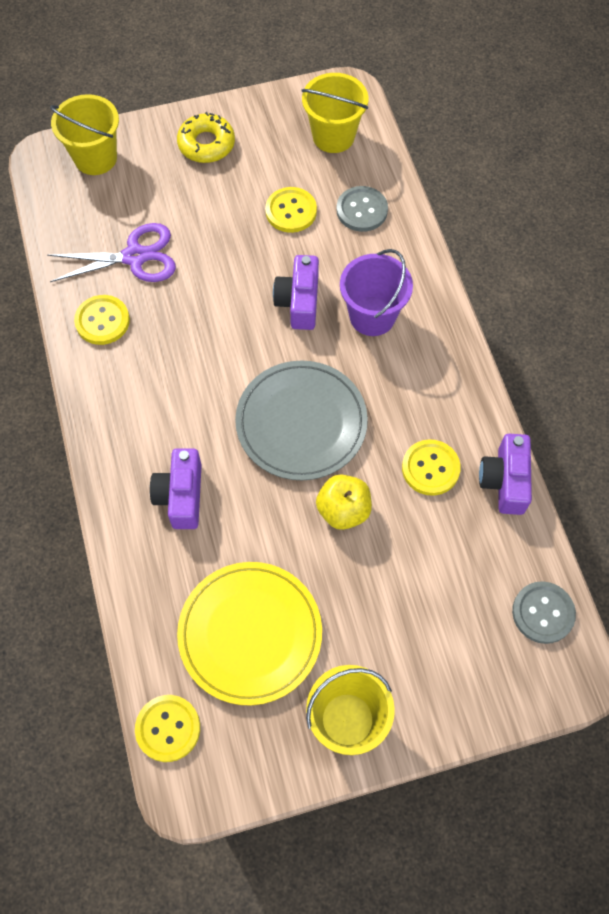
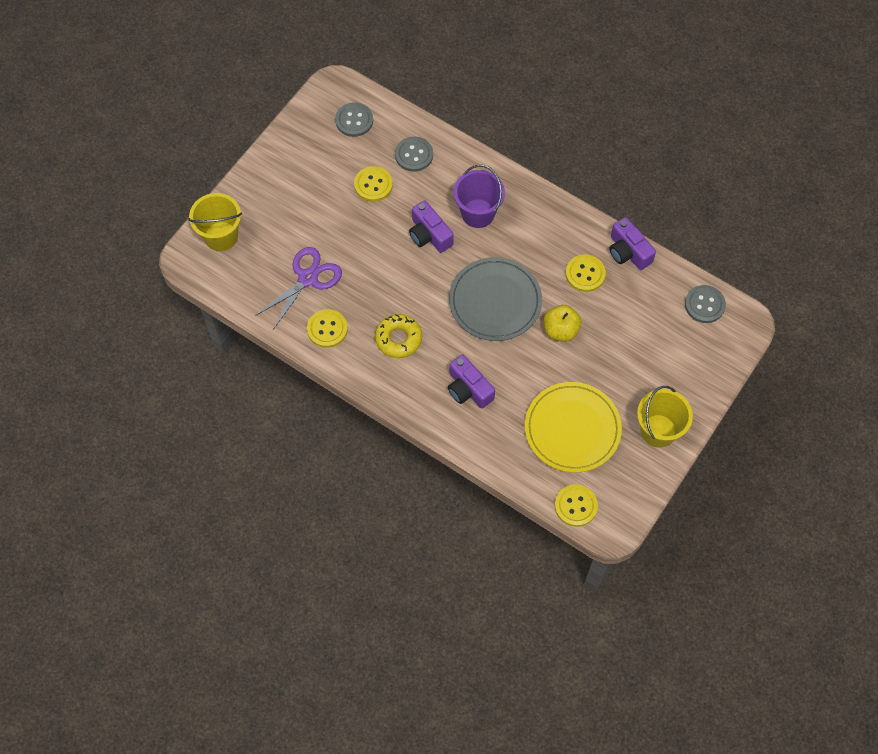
camera: 40 degrees left, 0 degrees up
yellow donut [177,112,235,163] -> yellow donut moved to [375,314,422,358]
yellow bucket [301,73,368,153] -> grey button [335,102,373,137]

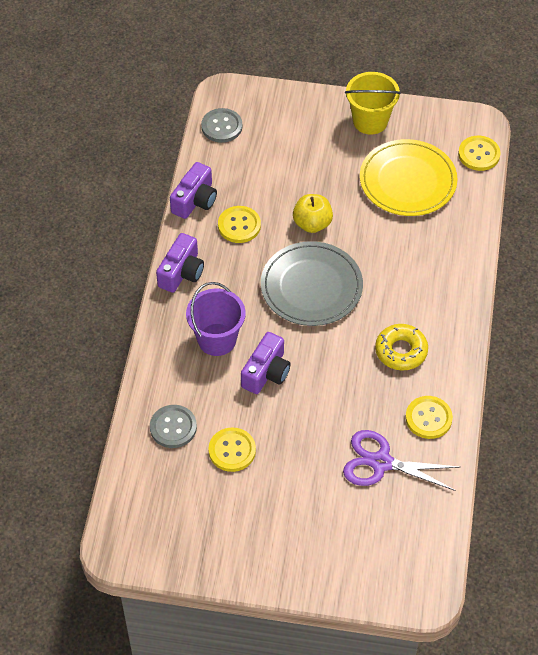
camera: 115 degrees left, 10 degrees down
yellow bucket [188,193,242,251] -> none
grey button [335,102,373,137] -> none
purple camera [448,355,495,409] -> purple camera moved to [156,233,204,293]

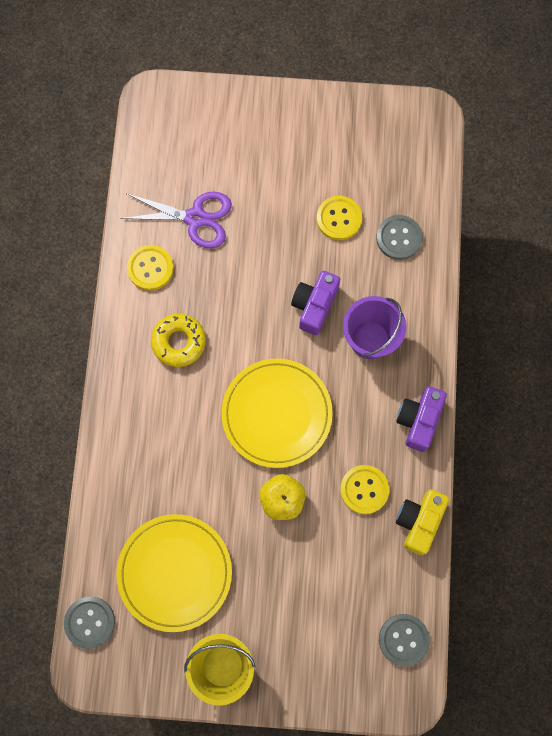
camera: 175 degrees right, 20 degrees up
purple camera [170,162,217,219] -> yellow camera [396,489,449,555]
grey plate [261,241,363,326] -> yellow plate [221,358,333,468]
yellow button [458,136,501,171] -> grey button [64,597,115,649]

